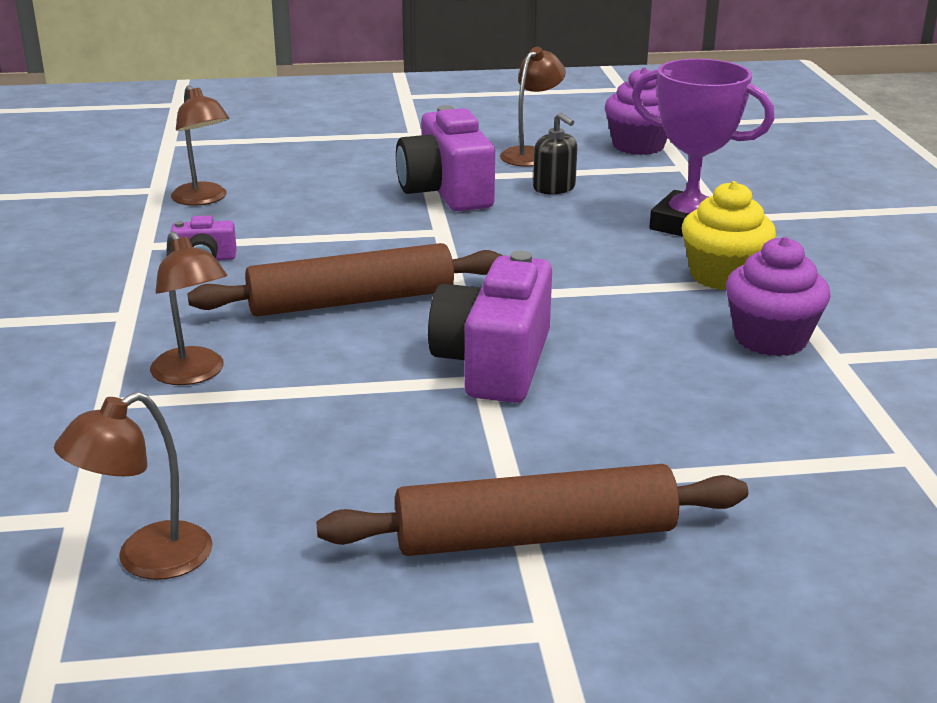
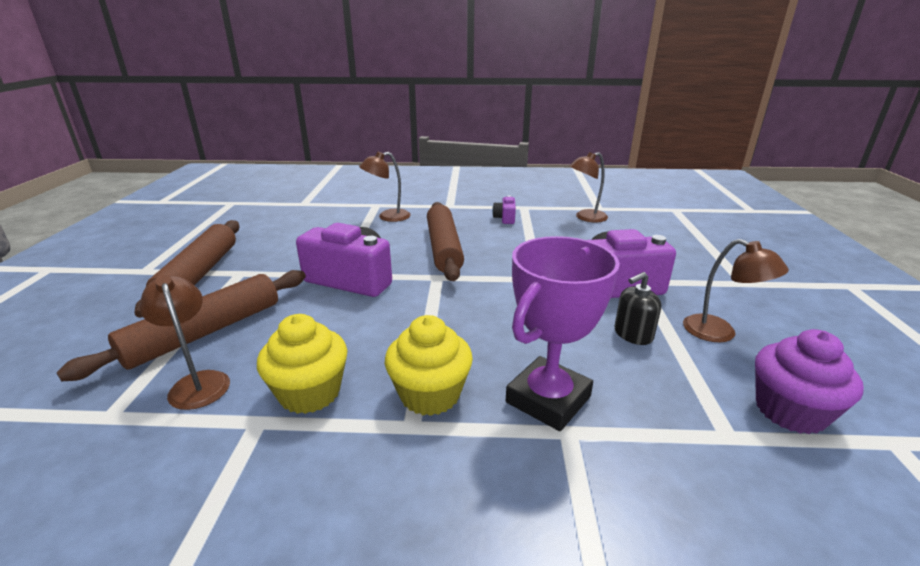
camera: 100 degrees right, 0 degrees up
brown lamp [54,392,213,580] -> brown lamp moved to [139,275,230,410]
purple cupcake [726,237,831,356] -> yellow cupcake [257,314,347,414]
none -> brown rolling pin [57,270,306,381]

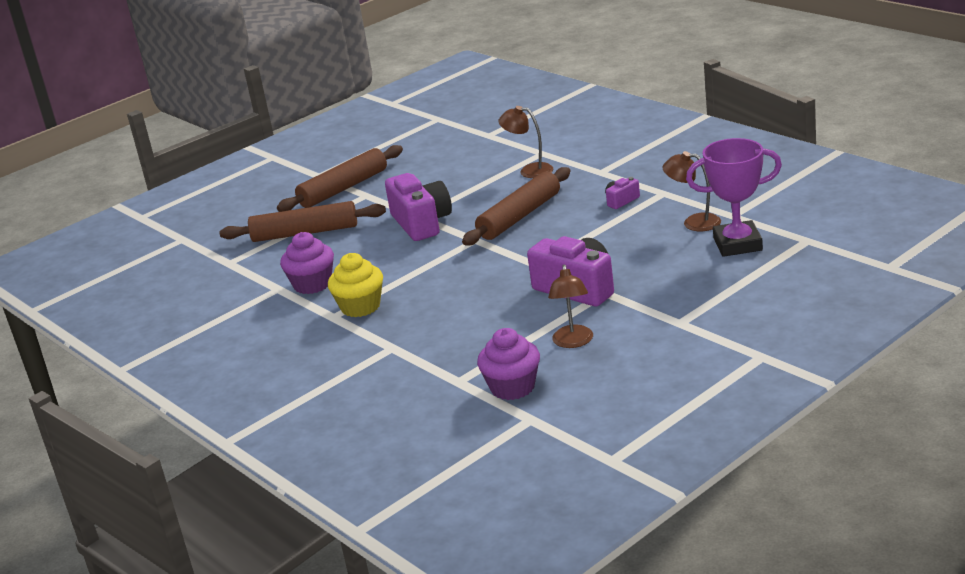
camera: 50 degrees right, 0 degrees up
brown lamp [139,275,230,410] -> none
yellow cupcake [257,314,347,414] -> purple cupcake [280,232,334,294]
purple trophy [506,236,620,431] -> purple trophy moved to [686,138,782,257]
black soap dispenser [614,272,661,345] -> none

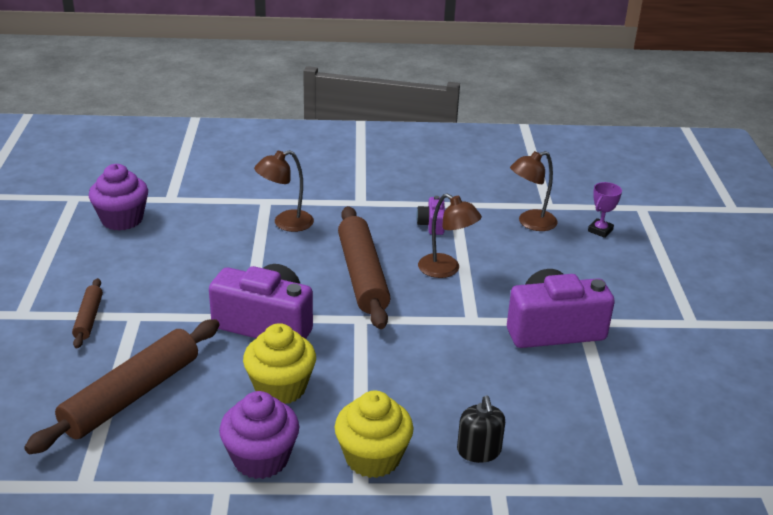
camera: 55 degrees left, 5 degrees up
brown rolling pin [277,145,403,212] -> brown rolling pin [72,278,103,349], size x0.50
purple cupcake [477,328,540,400] -> purple cupcake moved to [89,164,148,231]
brown lamp [548,265,593,348] -> brown lamp moved to [418,194,482,278]
purple trophy [686,138,782,257] -> purple trophy [588,182,622,238], size x0.46
none -> yellow cupcake [243,323,316,404]
none -> black soap dispenser [457,395,505,463]

